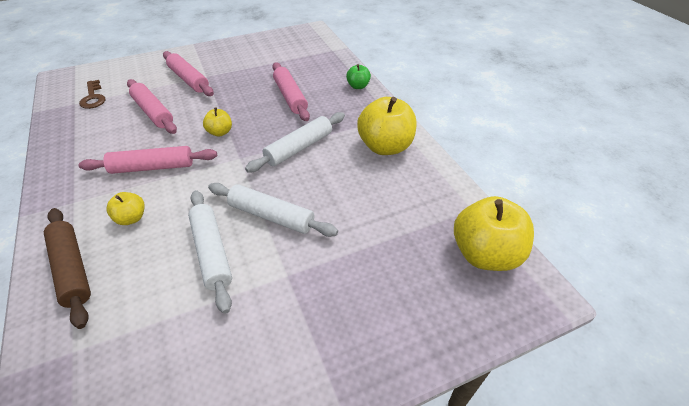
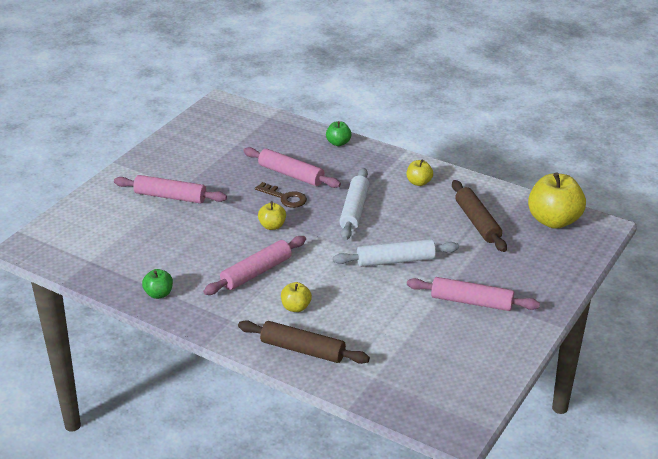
camera: 35 degrees left, 10 degrees down
brown key [79,80,105,109] -> brown key moved to [255,182,307,208]
pink rolling pin [127,79,177,134] -> pink rolling pin moved to [407,277,540,311]
white rolling pin [188,190,232,314] -> none
yellow apple [357,97,417,155] -> yellow apple [407,159,433,186], size x0.50
none -> green apple [142,269,173,299]
none -> brown rolling pin [452,180,507,252]

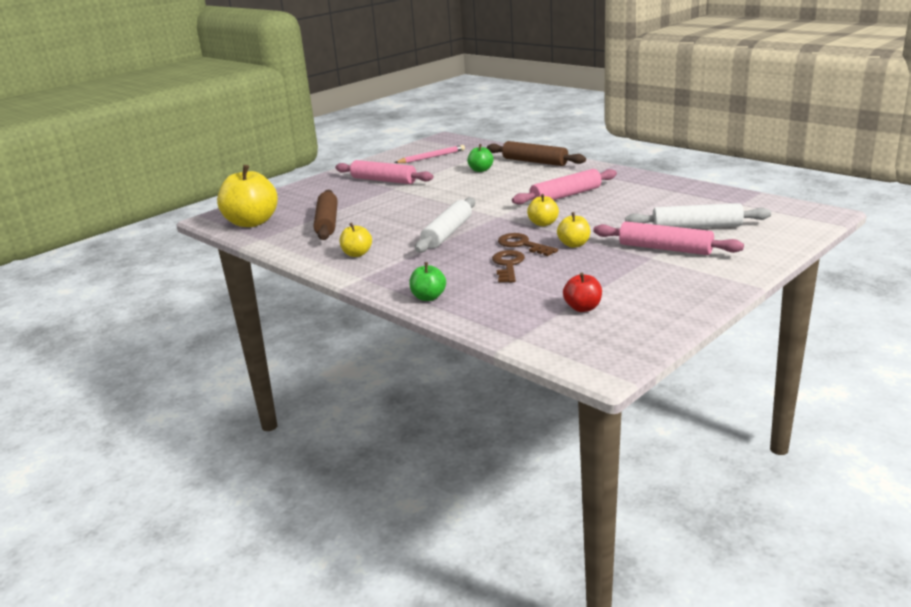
camera: 165 degrees left, 10 degrees down
green apple [142,269,173,299] -> green apple moved to [467,144,493,172]
pink rolling pin [243,147,341,188] -> brown key [492,250,525,283]
yellow apple [281,282,312,312] -> yellow apple moved to [557,212,590,248]
white rolling pin [333,239,459,267] -> white rolling pin moved to [625,203,771,228]
none -> pink pencil [394,145,465,163]
none -> red apple [563,273,602,312]

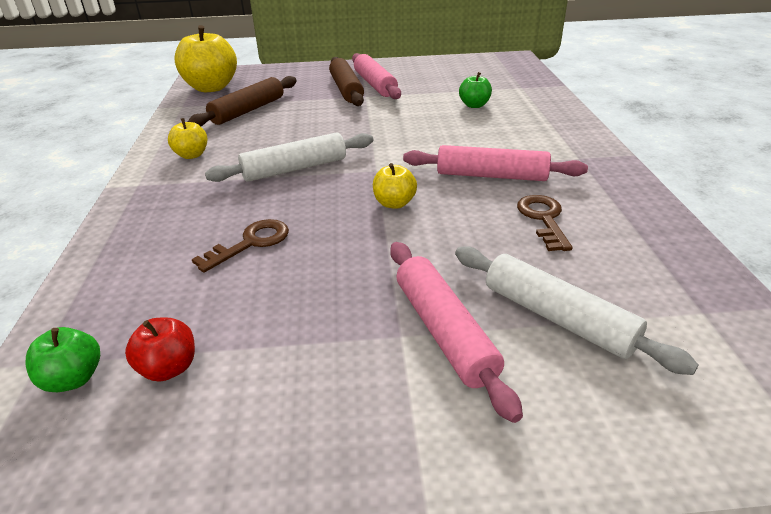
camera: 40 degrees right, 10 degrees up
pink pencil [394,145,465,163] -> none
green apple [409,262,446,301] -> green apple moved to [26,327,100,392]
brown rolling pin [487,141,586,166] -> brown rolling pin moved to [329,57,364,106]
brown key [498,233,558,256] -> brown key moved to [517,195,573,251]
yellow apple [557,212,590,248] -> none

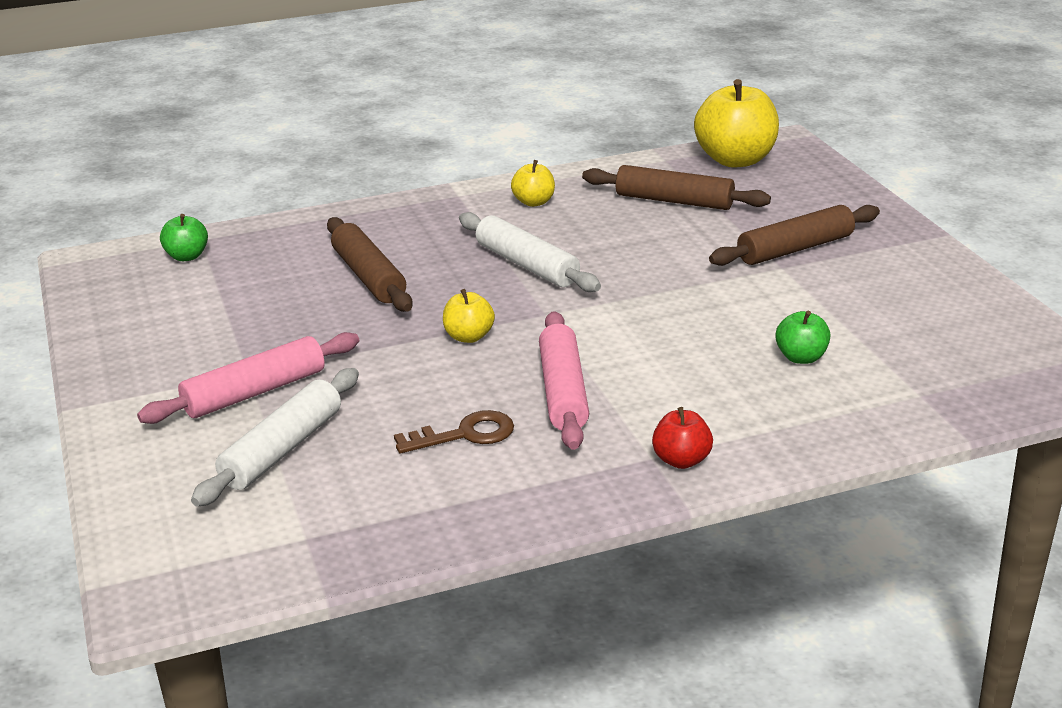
camera: 75 degrees right, 5 degrees down
red apple [125,318,195,381] -> red apple moved to [652,407,713,469]
brown key [192,219,289,272] -> brown rolling pin [327,217,413,312]
pink rolling pin [352,53,401,99] -> none

